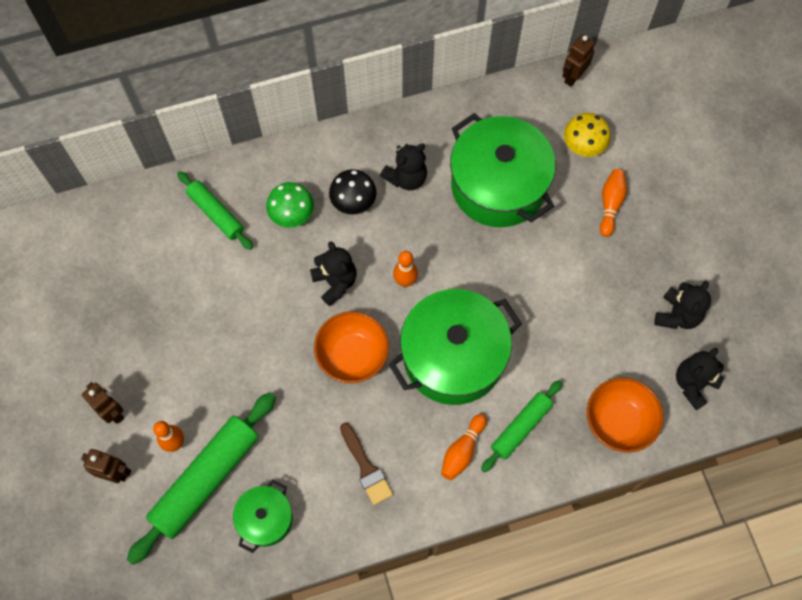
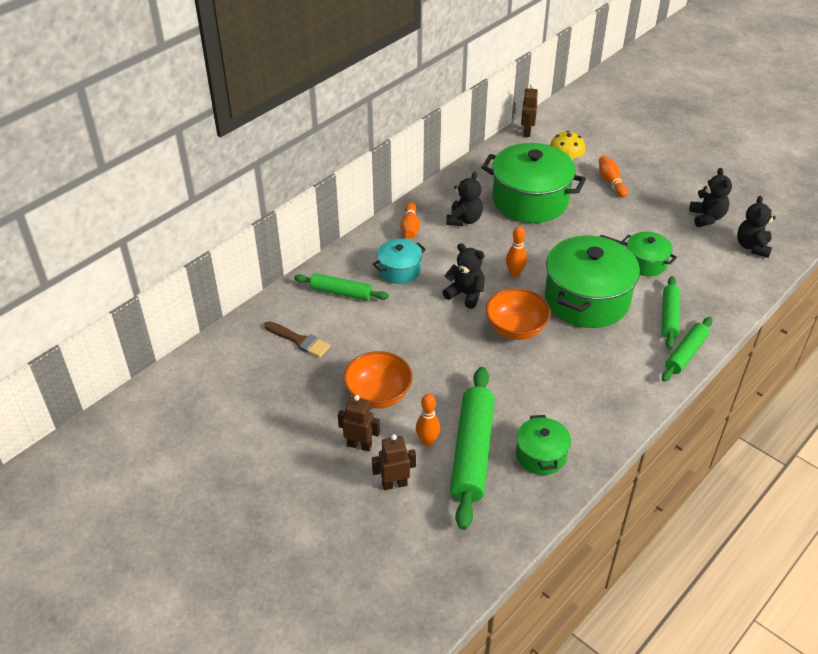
camera: 30 degrees left, 25 degrees down
green mushroom [266,182,314,228] -> turquoise pot [373,239,426,284]
black mushroom [329,169,377,215] -> none
brown brush [340,423,393,505] -> brown brush moved to [264,321,330,358]
orange bowling pin [441,414,487,480] -> orange bowling pin moved to [400,202,420,239]
orange bowl [587,377,664,453] -> orange bowl moved to [344,351,413,408]
none -> green pot [622,232,677,276]
none -> green rolling pin [662,317,712,382]

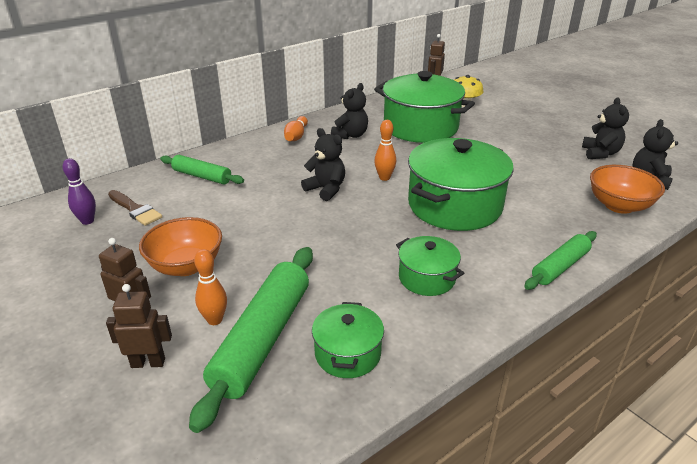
camera: 10 degrees right, 10 degrees down
turquoise pot [373,239,426,284] -> none
orange bowl [486,288,551,340] -> orange bowl moved to [590,165,665,214]
orange bowling pin [599,156,628,198] -> none
green pot [622,232,677,276] -> green pot moved to [396,236,464,296]
green rolling pin [662,276,680,349] -> none
none -> purple bowling pin [63,158,96,225]

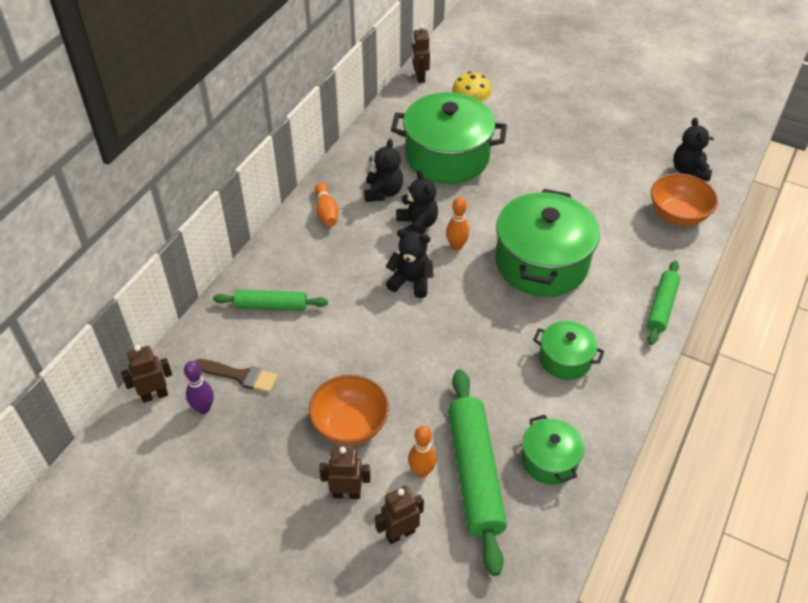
camera: 25 degrees left, 15 degrees up
black teddy bear [582,97,629,159] -> black teddy bear moved to [396,170,438,234]
none -> brown robot [121,345,172,403]

